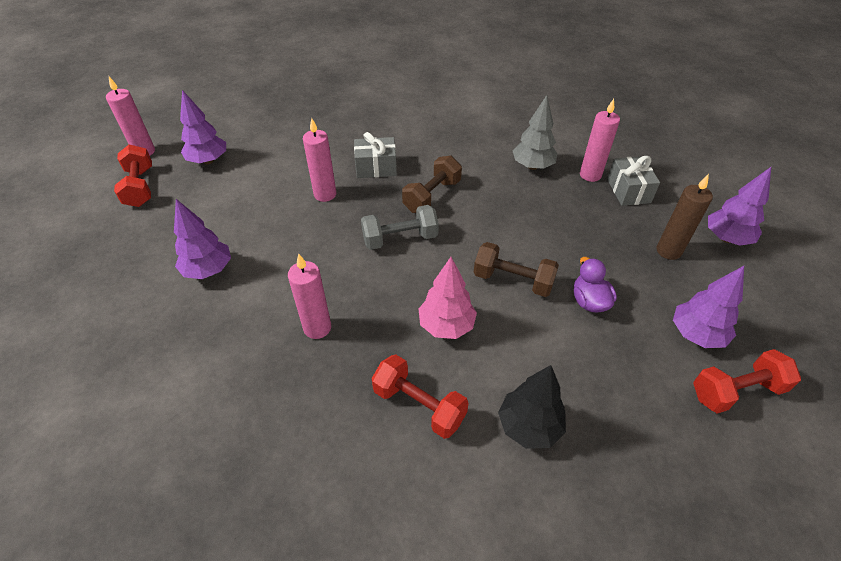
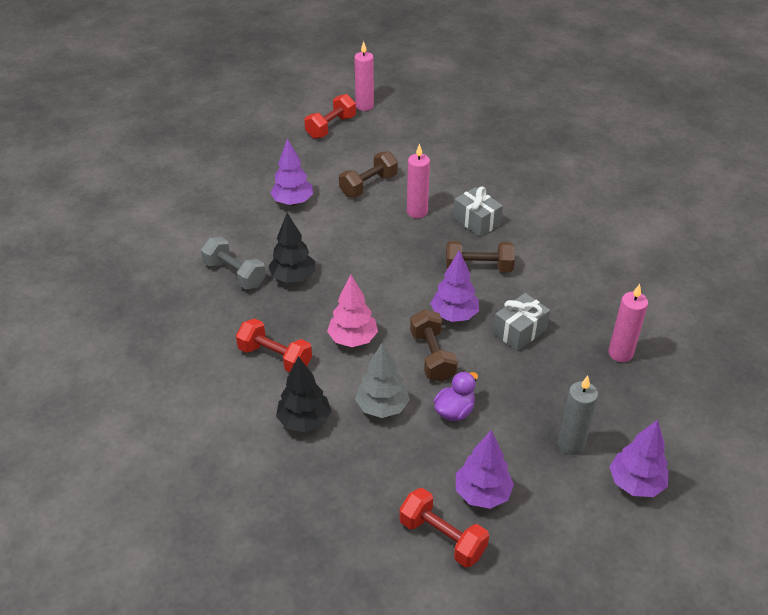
camera: 55 degrees right, 5 degrees down
purple tree [180,90,226,164] -> purple tree moved to [430,250,479,322]
pink candle [288,253,331,339] -> black tree [268,213,315,283]
grey dumbbell [361,205,439,250] -> grey dumbbell moved to [201,237,266,290]
red dumbbell [372,355,469,439] -> red dumbbell turned 60 degrees counterclockwise [236,318,312,373]
grey tree [513,95,558,170] -> grey tree moved to [355,342,410,418]
grey gift [607,156,660,206] -> grey gift moved to [493,293,550,351]
brown candle [657,174,713,260] -> grey candle [558,376,598,455]
none -> brown dumbbell [339,151,398,197]

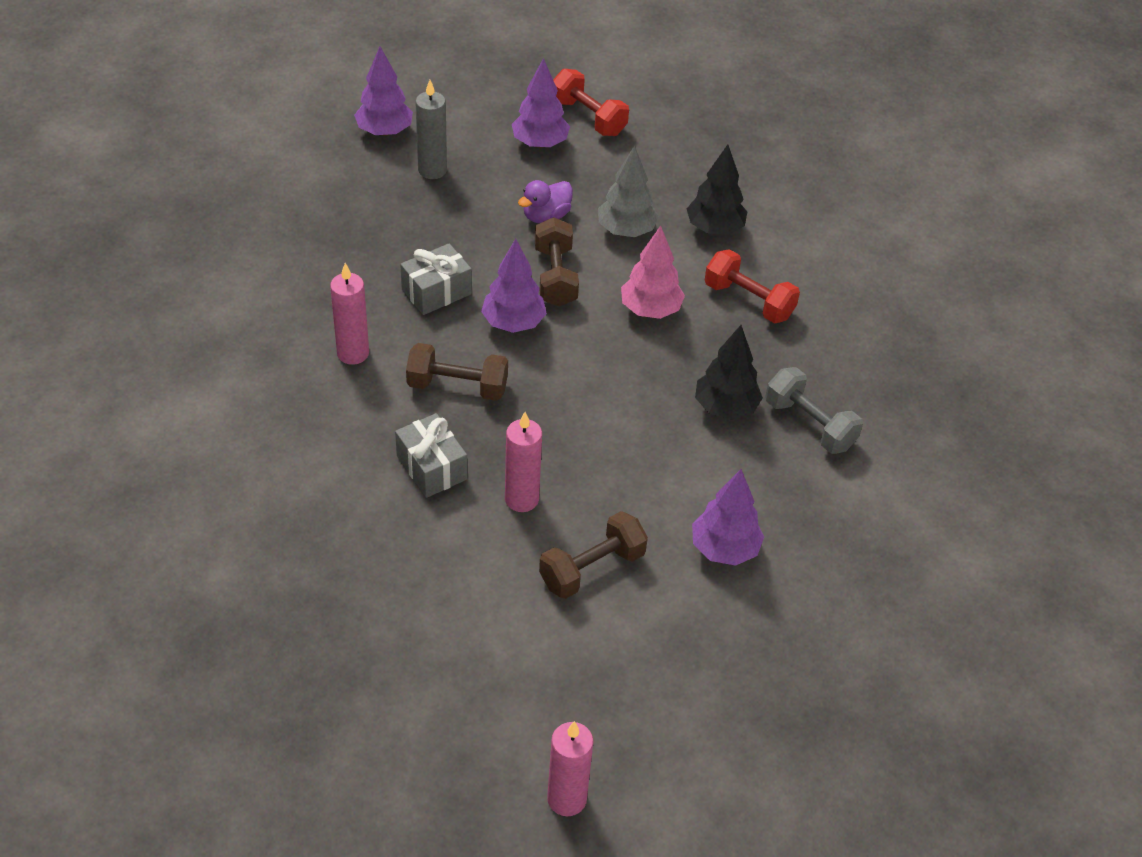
camera: 175 degrees left, 5 degrees up
red dumbbell [304,94,356,139] -> none
pink candle [608,284,648,362] -> pink candle moved to [330,263,369,365]

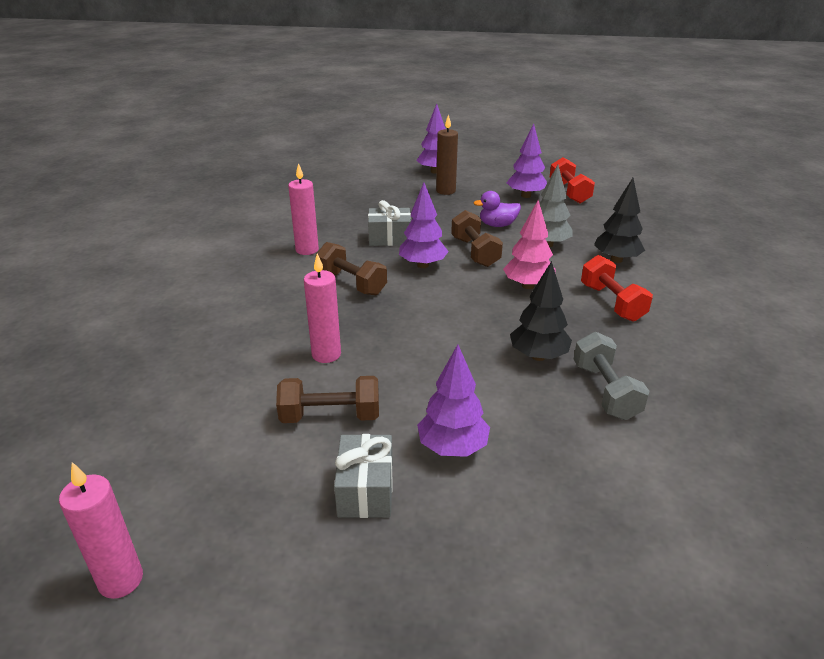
camera: 35 degrees right, 15 degrees down
grey gift [395,413,467,498] -> grey gift moved to [334,434,393,518]
grey candle [415,80,447,179] -> brown candle [436,114,458,195]
brown dumbbell [535,217,579,307] -> brown dumbbell turned 45 degrees counterclockwise [451,210,503,267]

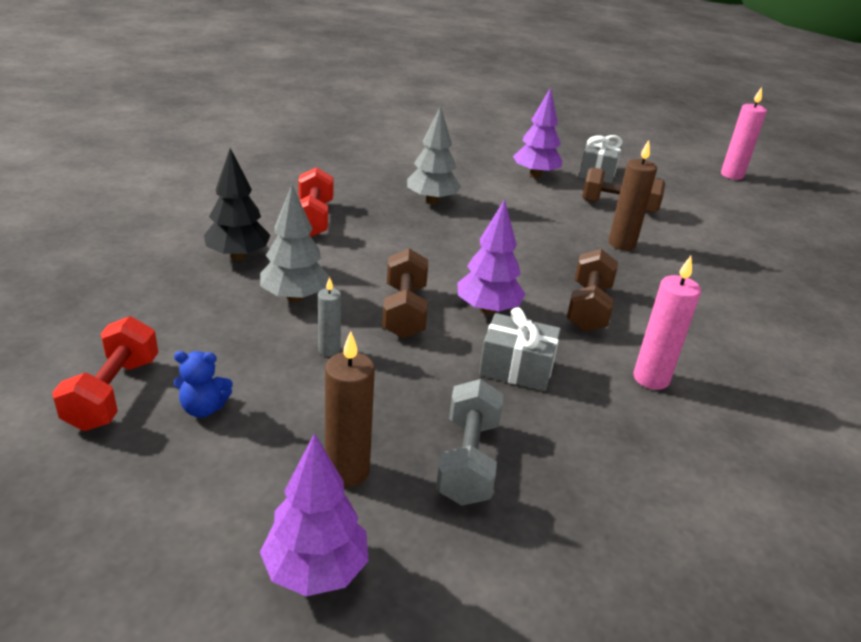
camera: 165 degrees left, 0 degrees up
pink candle [304,254,341,363] -> brown candle [608,140,657,250]
brown dumbbell [316,242,387,295] -> brown dumbbell turned 45 degrees clockwise [567,249,618,332]
purple duck [474,191,521,227] -> grey candle [318,277,341,356]
pink tree [503,200,555,289] -> none
purple tree [507,123,547,198] -> blue teddy bear [174,351,233,418]
black tree [510,261,572,361] -> grey tree [407,106,461,204]
grey dumbbell [574,332,650,420] -> grey dumbbell moved to [436,379,504,506]

